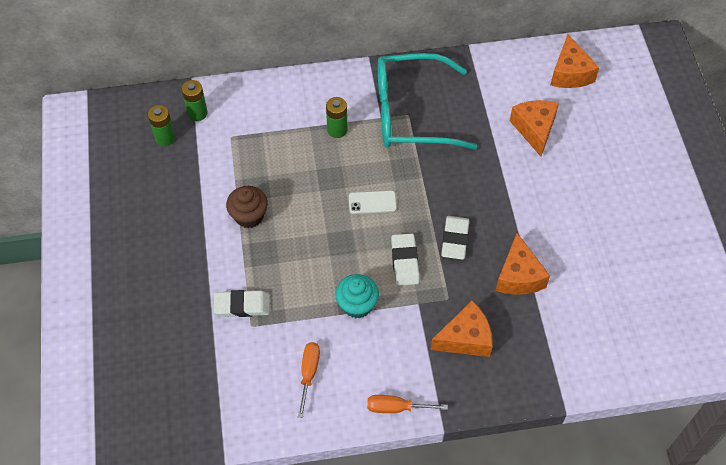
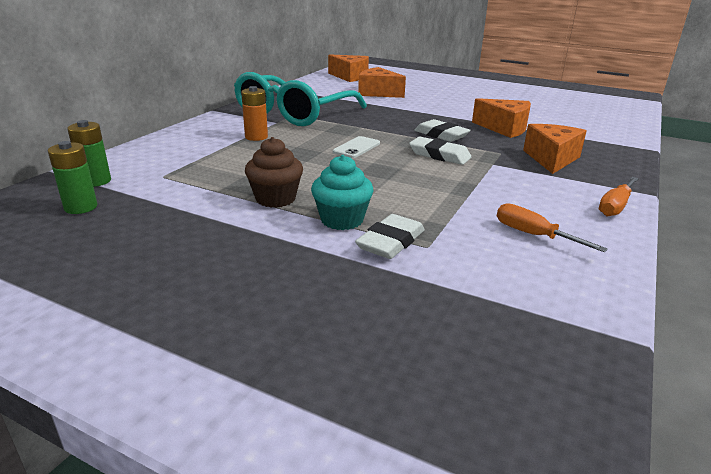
camera: 55 degrees left, 30 degrees down
green battery [326,97,347,138] -> orange battery [241,86,268,141]
turquoise cupcake [335,274,379,318] -> turquoise cupcake moved to [311,155,374,230]

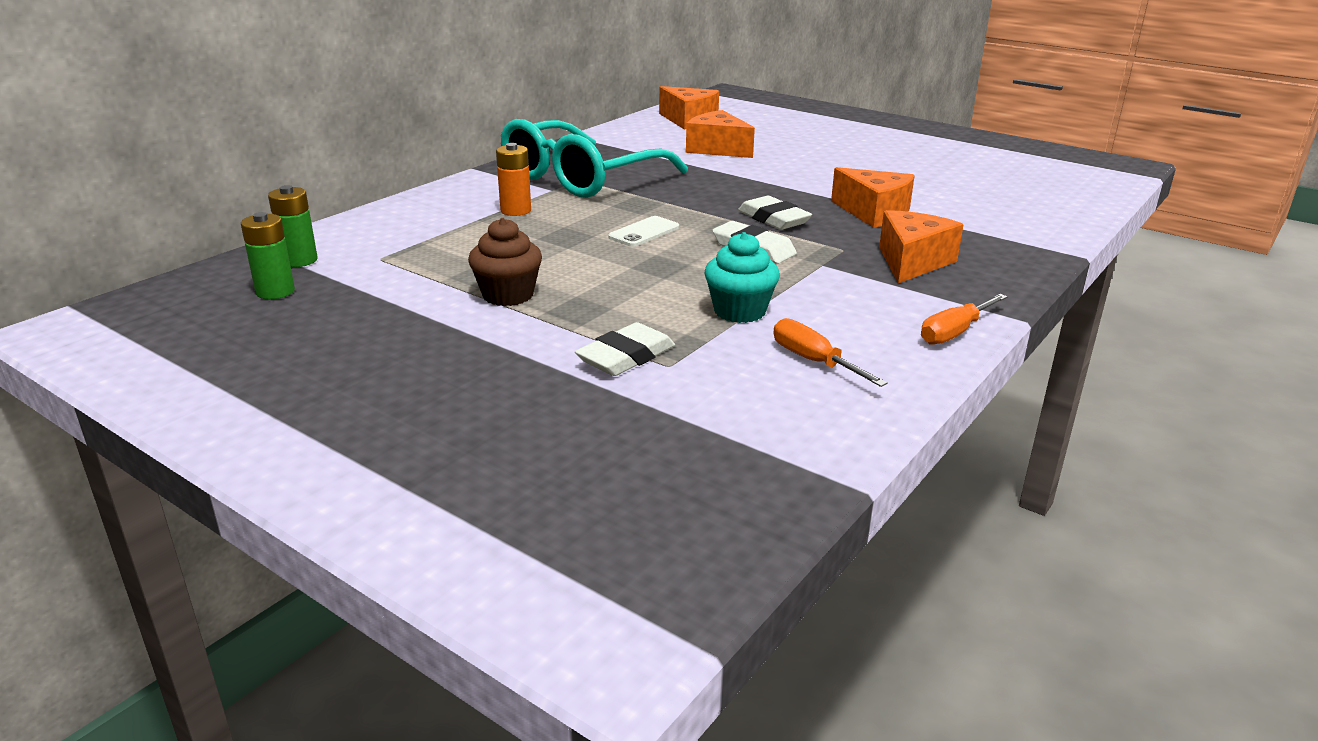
camera: 10 degrees right, 0 degrees up
turquoise cupcake [311,155,374,230] -> turquoise cupcake moved to [704,232,780,323]

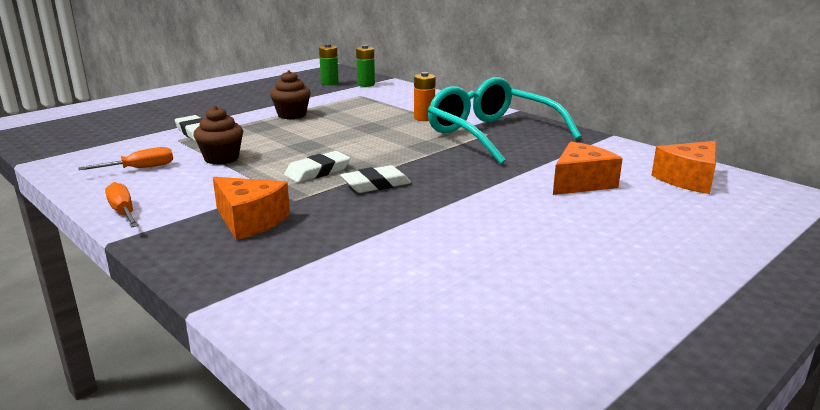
camera: 100 degrees right, 5 degrees down
white phone [608,216,679,247] -> none
turquoise cupcake [704,232,780,323] -> brown cupcake [193,106,243,165]
orange cheese [831,167,915,228] -> none

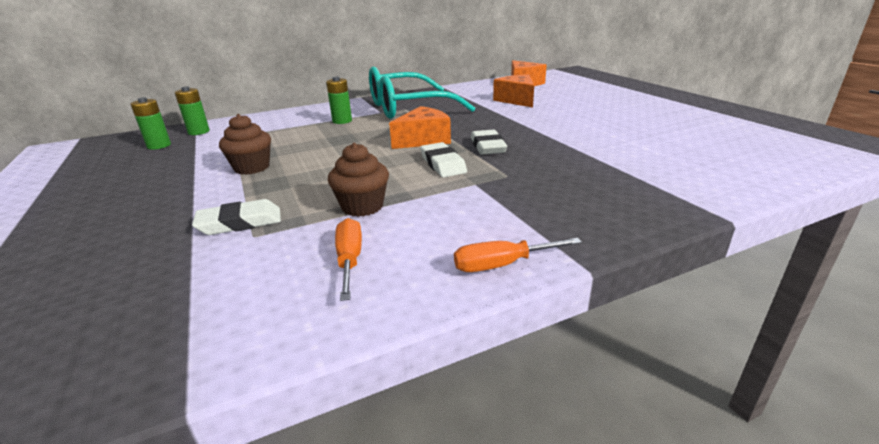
camera: 70 degrees left, 5 degrees up
orange cheese [213,177,290,240] -> orange cheese moved to [389,106,451,149]
orange battery [414,72,436,121] -> green battery [326,77,352,124]

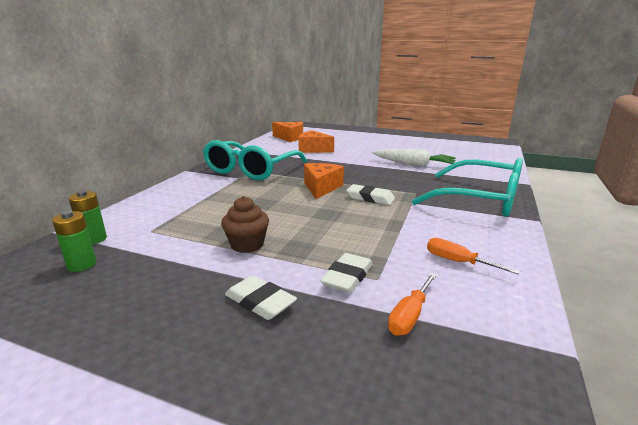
camera: 45 degrees left, 5 degrees down
green battery [326,77,352,124] -> none
brown cupcake [328,143,389,217] -> none
orange screwdriver [454,238,582,272] -> orange screwdriver moved to [388,273,437,336]
white eraser [471,130,507,155] -> white eraser moved to [225,275,297,320]
none -> white carrot [372,149,456,167]
none -> turquoise glasses [412,158,523,217]

